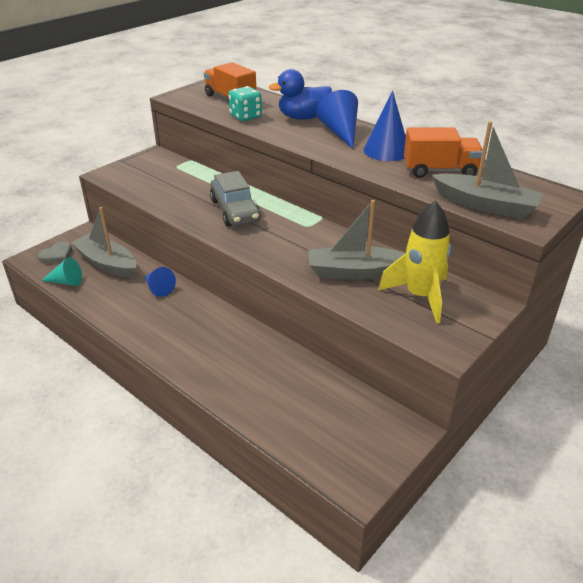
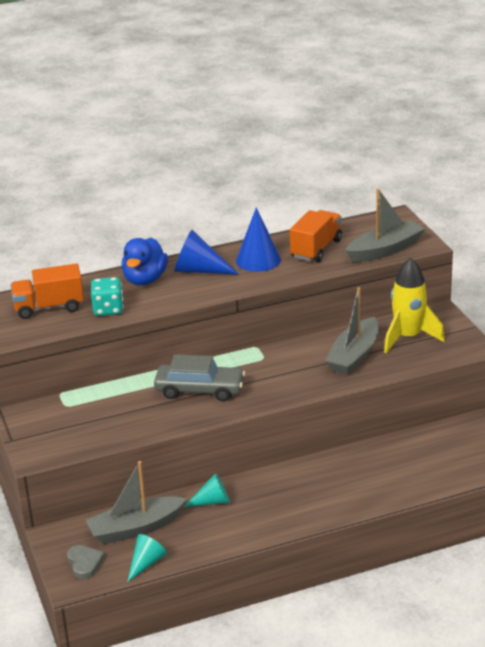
camera: 60 degrees left, 5 degrees down
blue cone [145,267,176,297] -> turquoise cone [184,473,230,507]

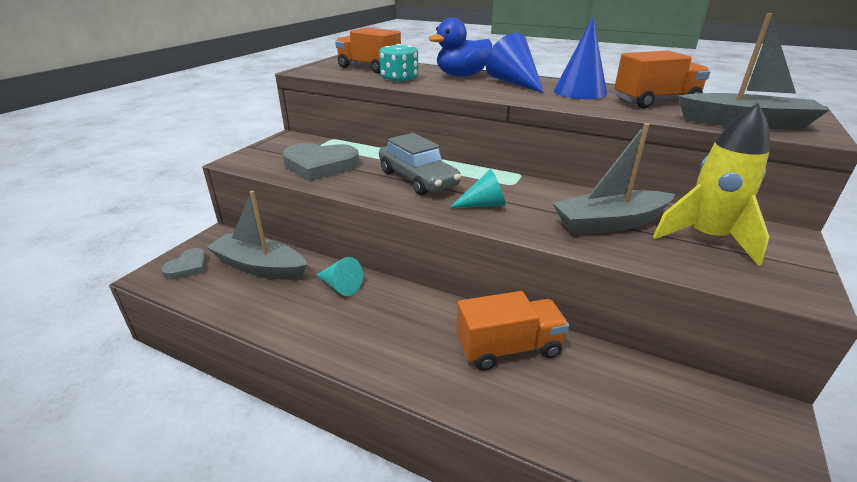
camera: 45 degrees right, 0 degrees up
turquoise cone [128,534,167,582] -> turquoise cone moved to [449,169,506,208]
none -> grey heart [283,143,359,181]
none -> orange truck [456,291,569,371]

